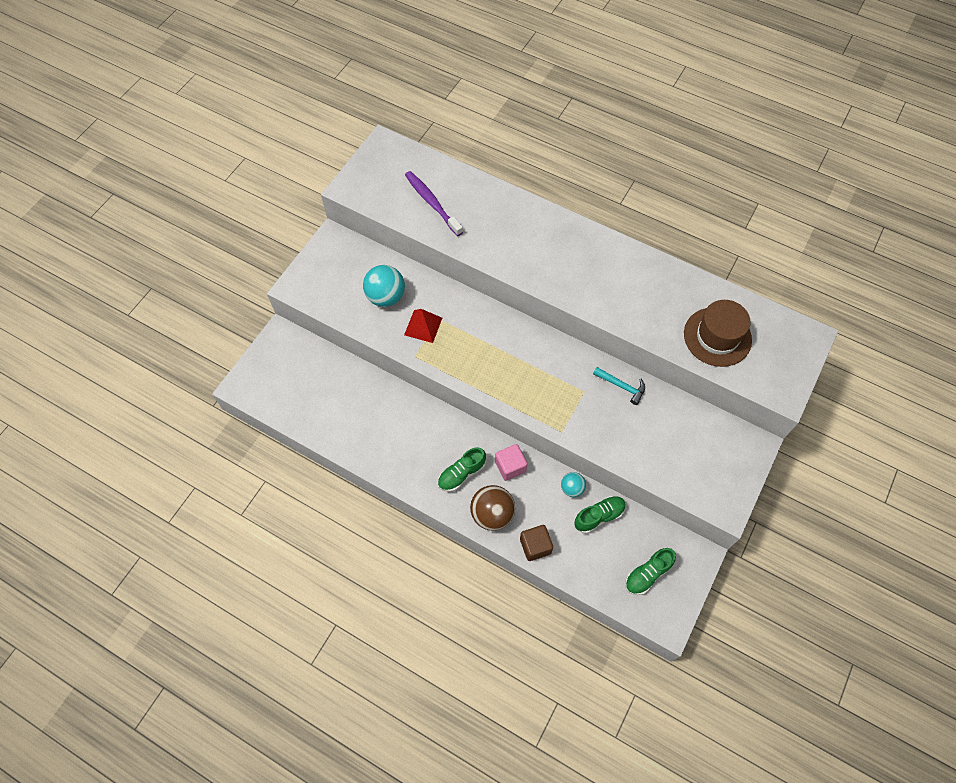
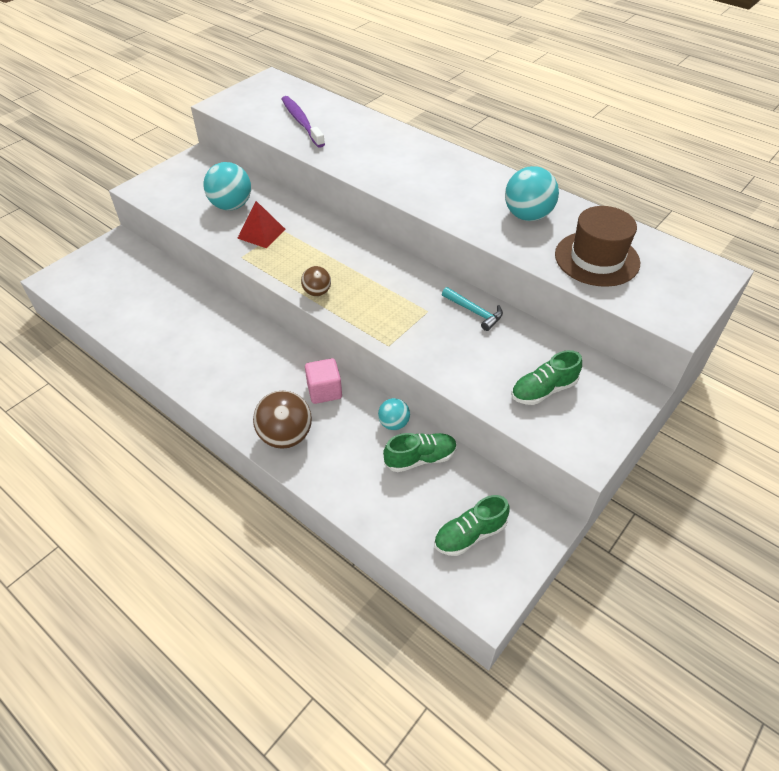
camera: 10 degrees right, 15 degrees down
green shoe [438,447,486,492] -> green shoe moved to [511,350,582,405]
brown cube [520,525,553,561] -> none
none -> brown ball [301,266,331,296]
none -> turquoise ball [505,166,559,221]

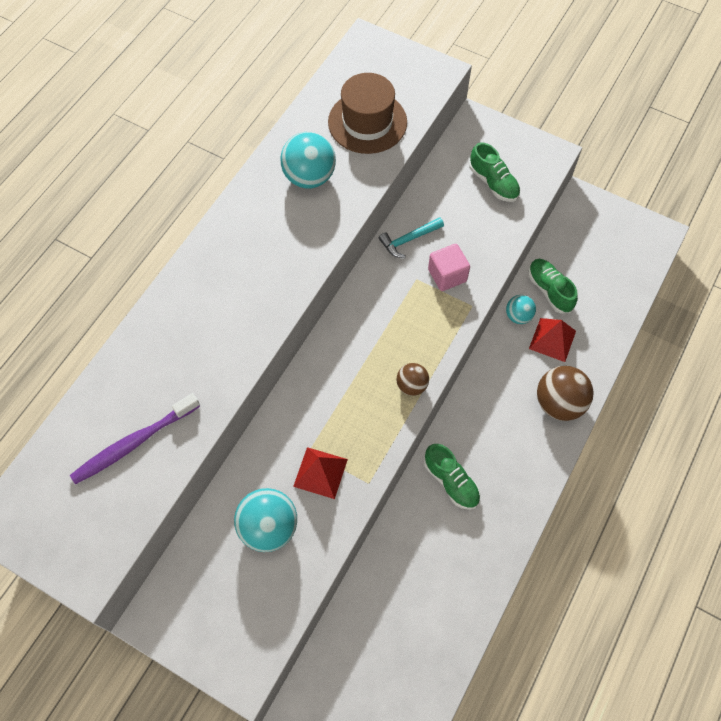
camera: 100 degrees left, 15 degrees up
pink cube [305,358,342,404] -> pink cube moved to [428,244,470,291]
green shoe [434,495,510,556] -> green shoe moved to [424,444,481,510]
turquoise hammer [442,287,503,331] -> turquoise hammer turned 150 degrees counterclockwise [379,217,444,258]
none -> red pyramid [529,318,576,362]

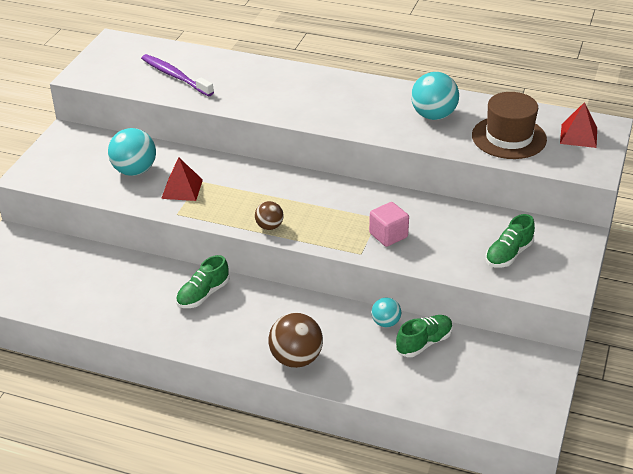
camera: 80 degrees right, 25 degrees down
turquoise hammer [379,217,444,258] -> none
red pyramid [529,318,576,362] -> red pyramid moved to [560,102,597,148]

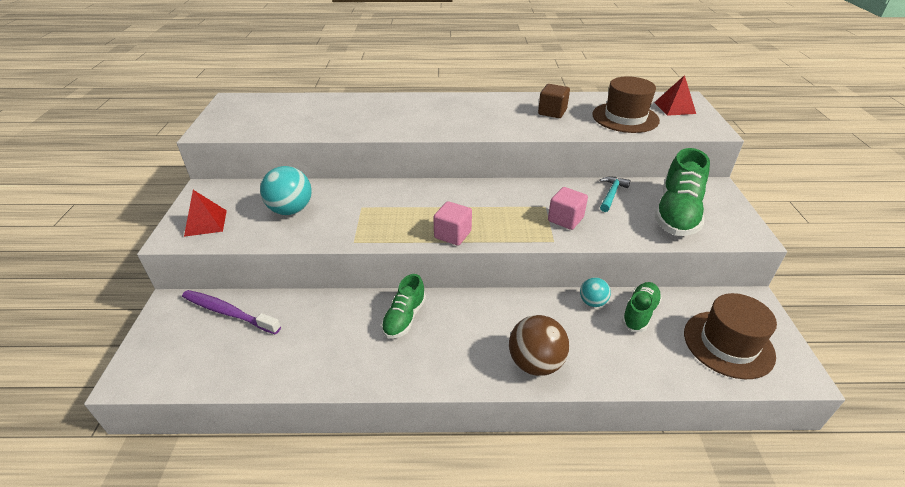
camera: 20 degrees left, 0 degrees up
purple toothbrush [141,54,214,96] -> purple toothbrush moved to [182,290,281,334]
red pyramid [161,157,203,201] -> red pyramid moved to [184,190,227,237]
brown ball [255,201,284,230] -> pink cube [433,201,472,246]
turquoise ball [411,72,459,120] -> brown cube [538,84,570,118]
green shoe [485,214,535,268] -> green shoe [655,148,710,236], size x1.67
none -> turquoise hammer [600,177,631,212]
none -> brown hat [684,293,777,379]

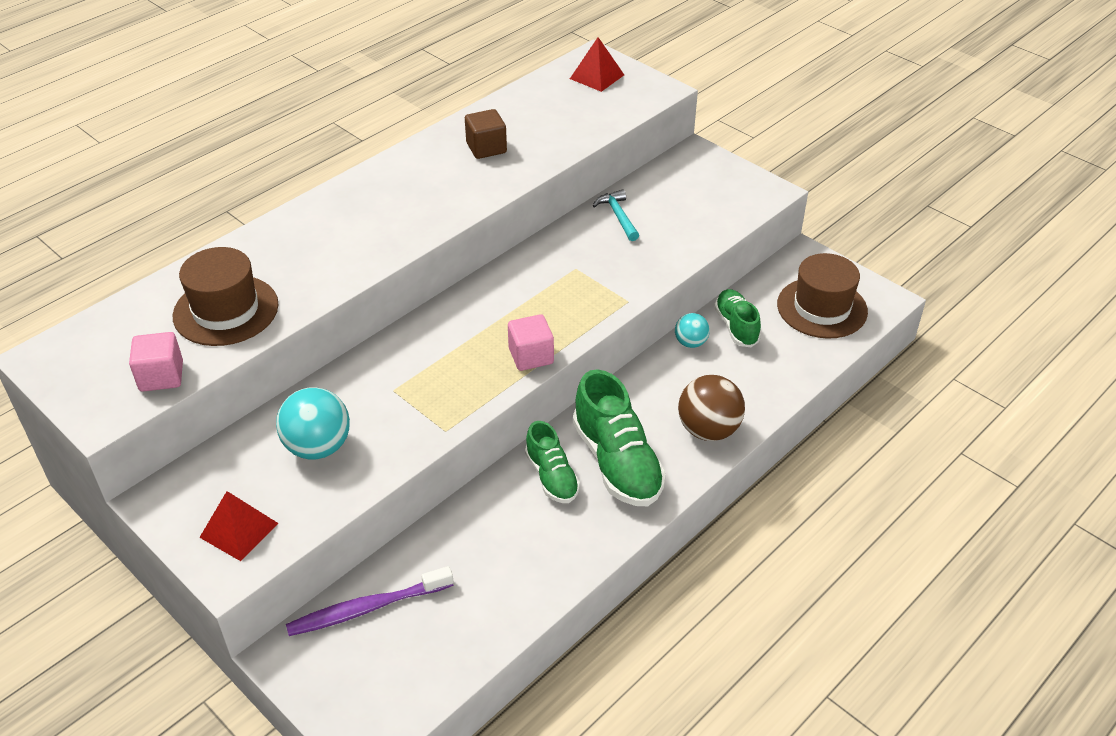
camera: 45 degrees left, 5 degrees up
pink cube [548,187,588,230] -> pink cube moved to [129,332,183,392]
brown hat [592,76,660,133] -> brown hat moved to [173,247,279,346]
green shoe [655,148,710,236] -> green shoe moved to [573,369,666,506]

